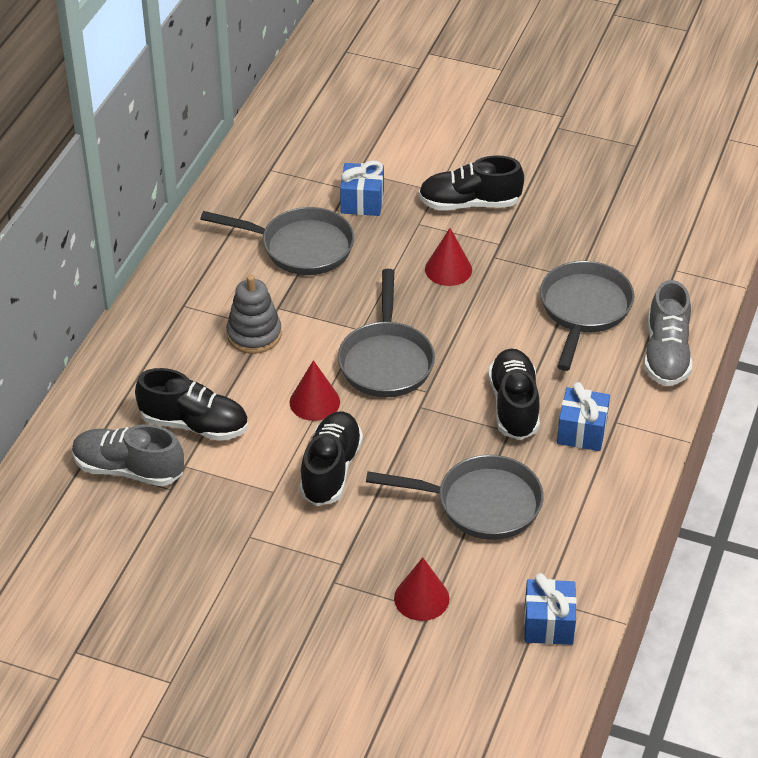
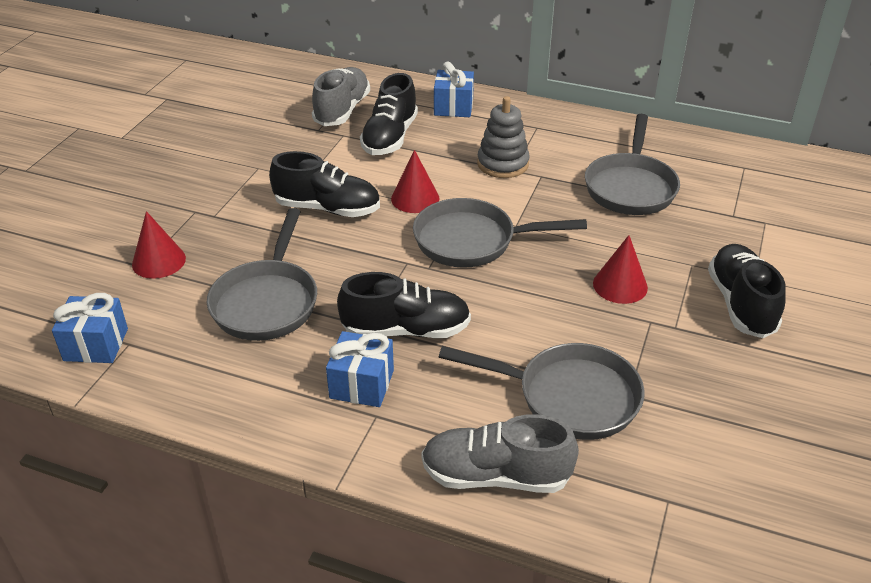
camera: 90 degrees right, 5 degrees down
blue gift [340,160,384,216] -> blue gift moved to [434,61,474,117]

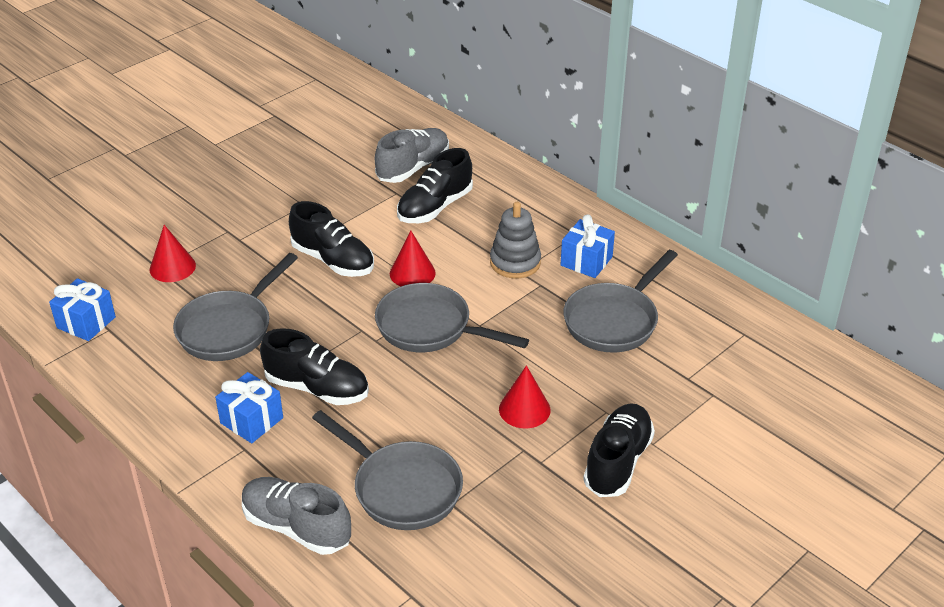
camera: 25 degrees right, 0 degrees up
blue gift [434,61,474,117] -> blue gift moved to [561,215,615,278]

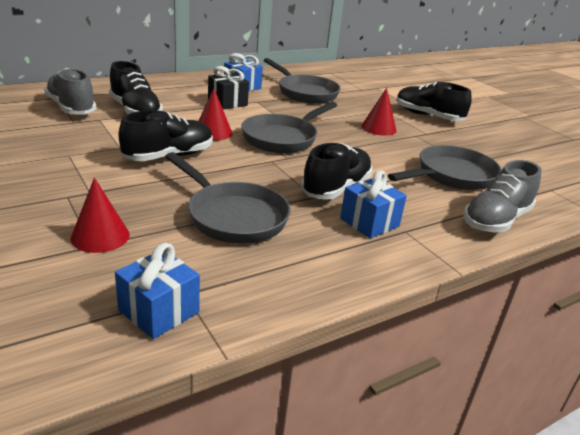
camera: 80 degrees left, 10 degrees down
grey stacking toy [490,202,541,278] -> black gift [208,66,249,109]

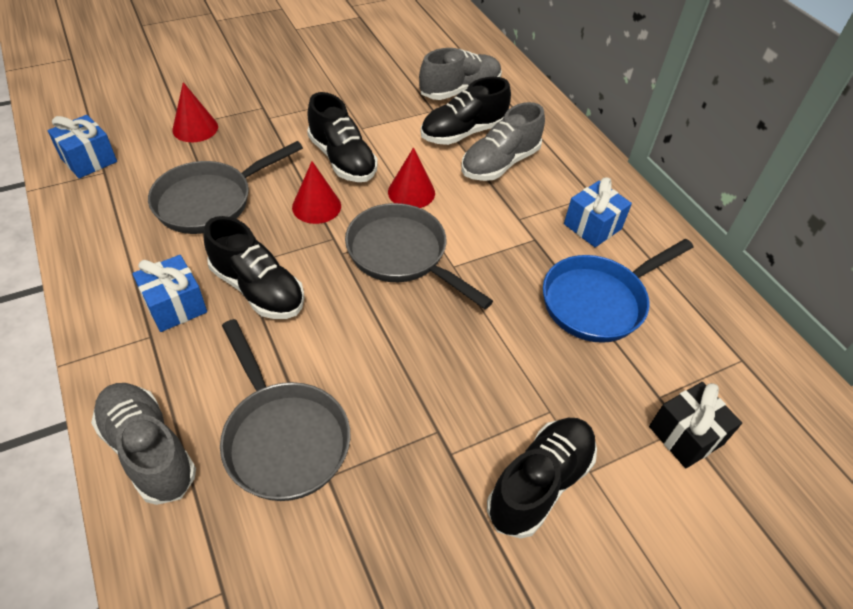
camera: 95 degrees right, 20 degrees up
black gift [208,66,249,109] -> black gift moved to [649,382,742,468]
grey pan [263,58,341,104] -> blue pan [543,239,693,343]
red cone [361,88,397,136] -> red cone moved to [292,161,341,224]
none -> grey shoe [461,102,545,181]

